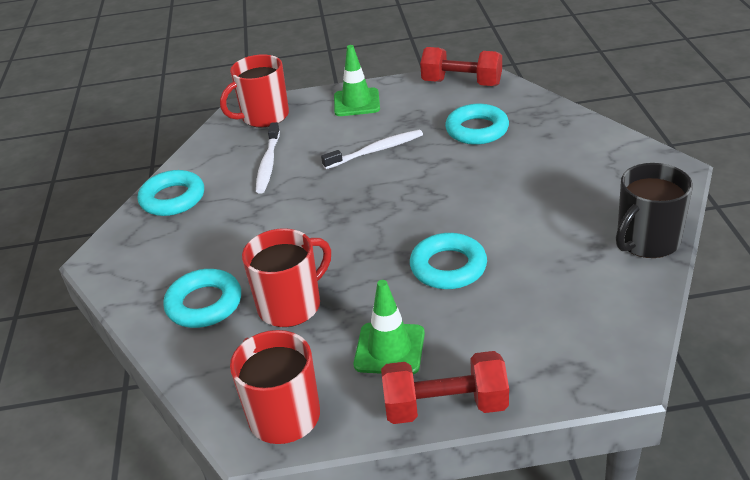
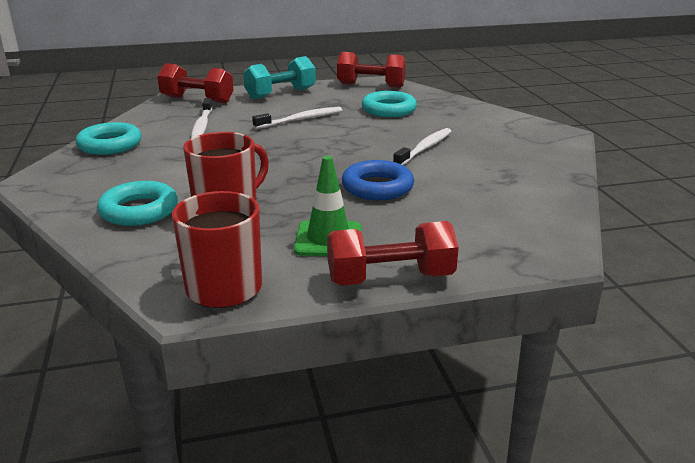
camera: 10 degrees left, 10 degrees down
red mug [220,55,289,128] -> red dumbbell [157,63,233,103]
green traffic cone [334,45,380,116] -> turquoise dumbbell [244,56,316,99]
turquoise ring [410,233,487,289] -> blue ring [342,160,414,200]
black mug [616,163,693,258] -> none
none -> white toothbrush [393,128,452,165]

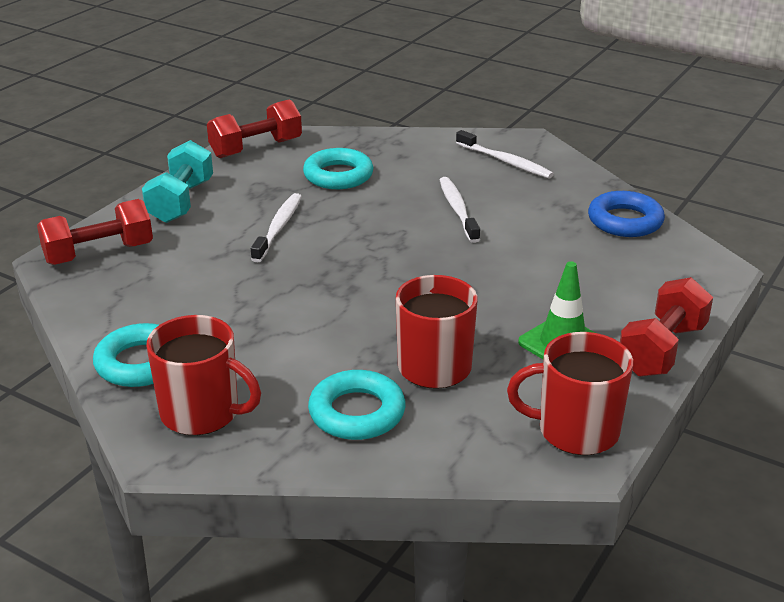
camera: 45 degrees left, 5 degrees up
white toothbrush [191,98,213,138] -> white toothbrush moved to [456,130,554,179]
blue ring [342,160,414,200] -> blue ring moved to [588,191,665,237]
none -> red mug [146,315,261,435]

